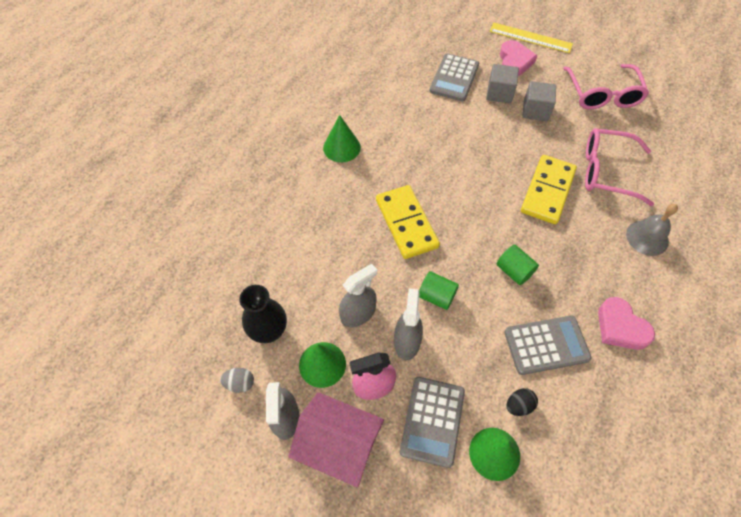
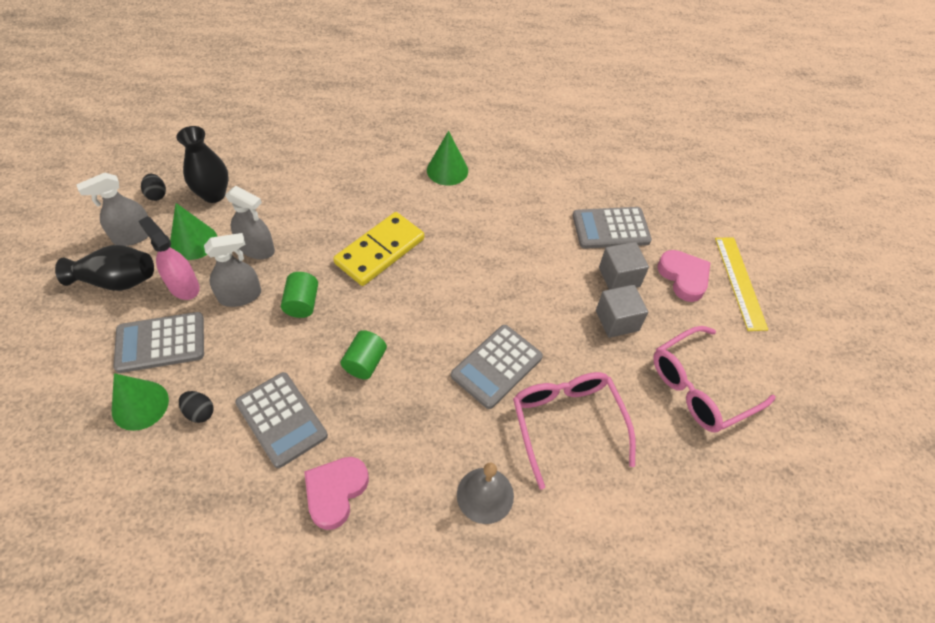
camera: 60 degrees right, 5 degrees down
grey egg [220,368,254,393] -> black egg [141,174,166,201]
pink house [288,392,384,487] -> black vase [55,245,154,291]
pink heart [500,40,537,76] -> pink heart turned 90 degrees counterclockwise [658,250,710,302]
yellow domino [521,155,577,224] -> grey calculator [451,325,543,409]

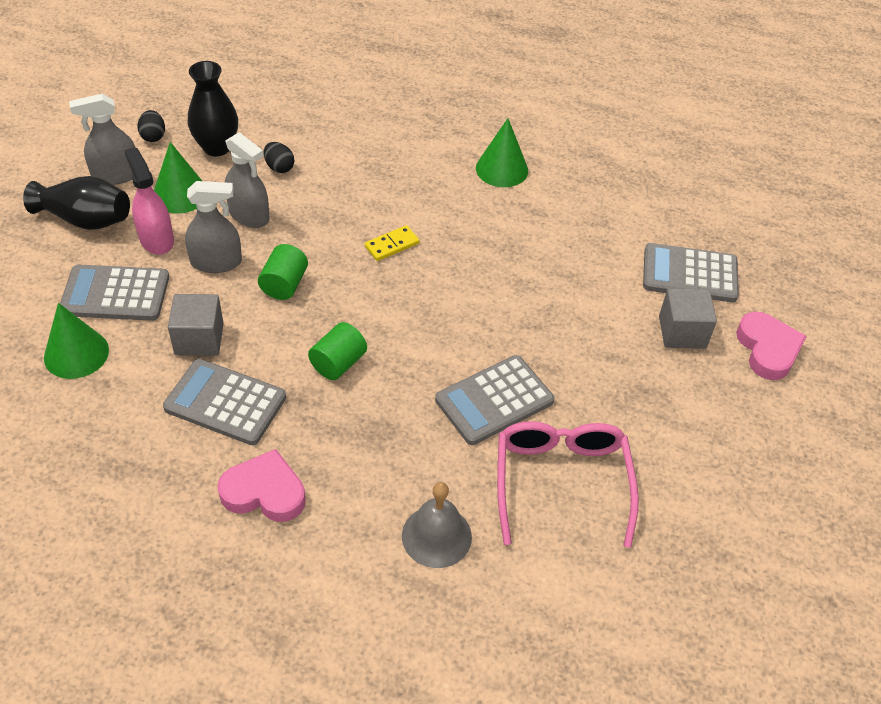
camera: 15 degrees right, 5 degrees down
black egg [179,391,214,423] -> black egg moved to [264,142,294,173]
grey calculator [235,372,328,468] -> grey calculator turned 135 degrees clockwise [163,359,286,445]
pink heart [304,457,369,530] -> pink heart turned 60 degrees clockwise [217,449,306,522]
yellow domino [333,212,424,286] -> yellow domino [365,225,420,261], size x0.47
grey cube [596,285,648,338] -> grey cube moved to [168,294,224,356]
pink glasses [653,326,776,433] -> none
yellow ruler [715,237,768,331] -> none

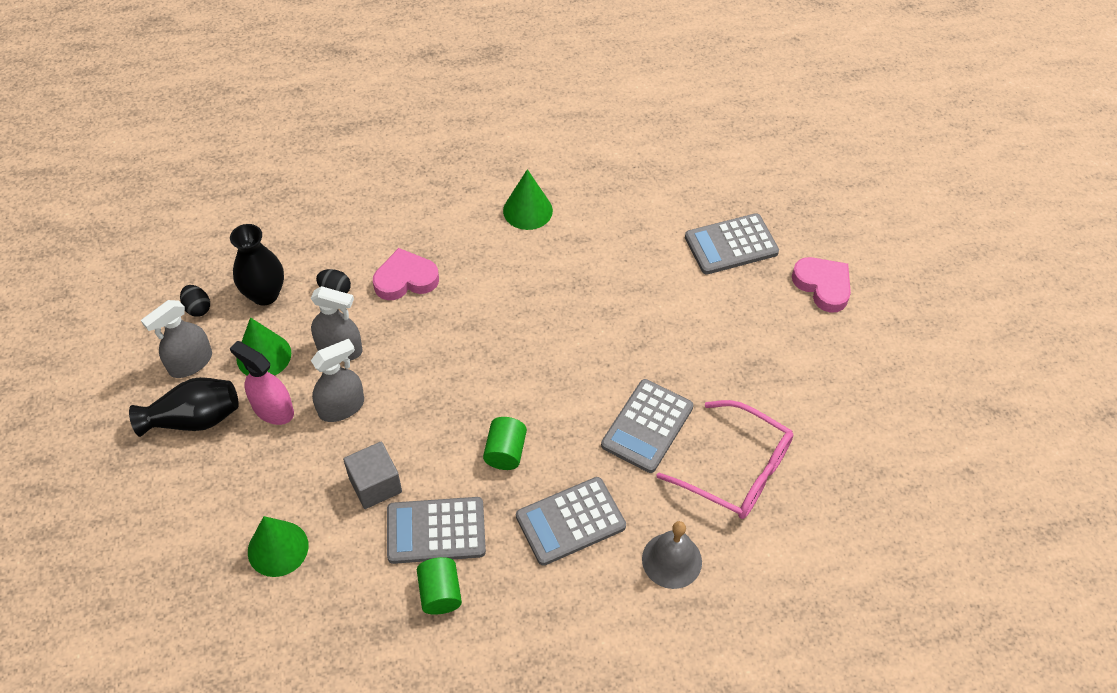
camera: 25 degrees left, 5 degrees up
grey calculator [60,265,169,321] -> grey calculator moved to [516,477,626,566]
pink heart [217,449,306,522] -> pink heart moved to [373,248,439,300]
green cylinder [258,244,308,300] -> green cylinder moved to [417,557,462,615]
yellow domino [365,225,420,261] -> none
pink glasses [497,421,639,548] -> pink glasses turned 150 degrees clockwise [657,400,793,519]
grey cube [659,288,717,349] -> none

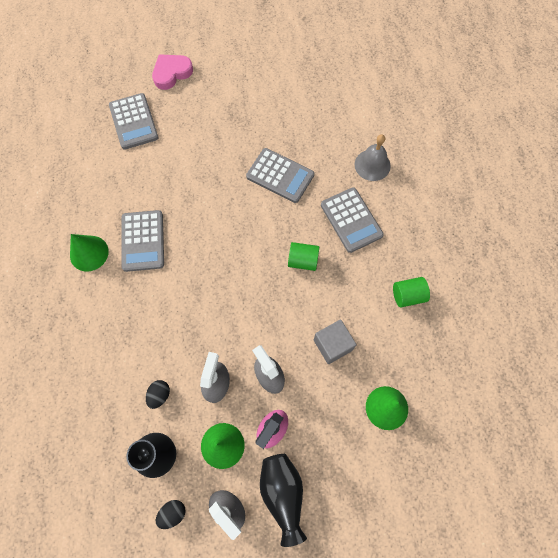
camera: 90 degrees left, 15 degrees up
pink heart [373,248,439,300] -> none
grey calculator [387,497,486,564] -> grey calculator moved to [121,210,164,272]
pink glasses [657,400,793,519] -> none

